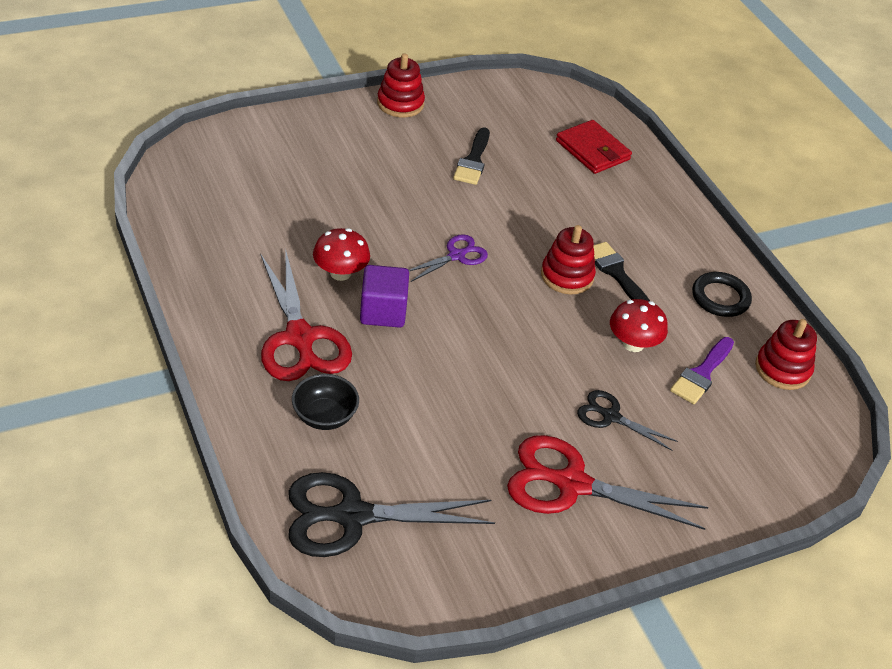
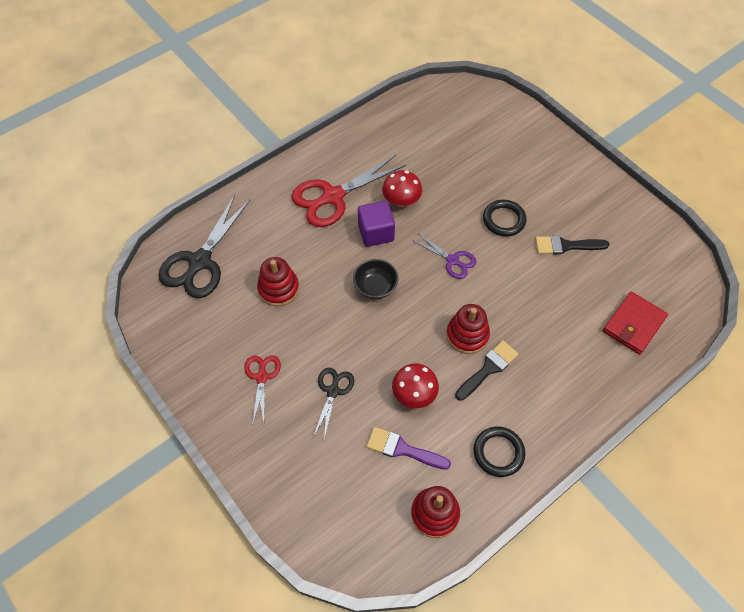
camera: 80 degrees right, 15 degrees up
black scissors [288,472,495,557] -> black scissors turned 135 degrees counterclockwise [158,195,250,298]
black bowl [292,374,359,430] -> black bowl moved to [353,259,398,299]
red stacking toy [377,53,425,118] -> red stacking toy moved to [257,257,299,306]
red scissors [507,435,708,530] -> red scissors [244,355,281,423], size x0.54
none -> black ring [483,200,527,236]

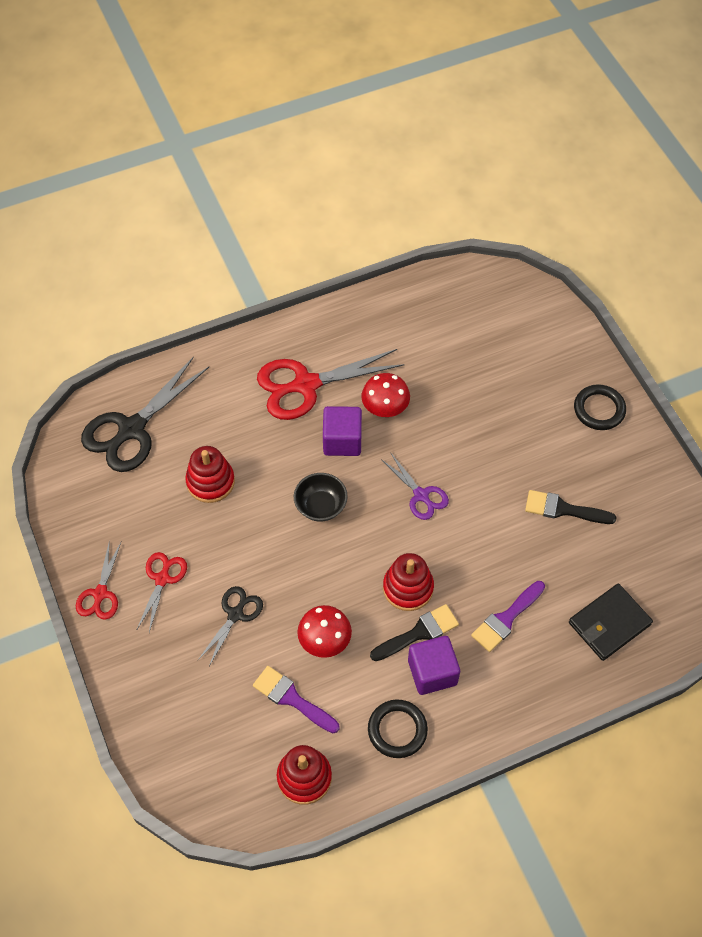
camera: 15 degrees right, 0 degrees up
black ring [483,200,527,236] -> black ring moved to [574,384,626,430]
red wallet [603,292,668,355] -> black wallet [569,584,653,661]
none -> red scissors [76,540,121,620]
none -> purple cube [408,636,460,695]
none -> purple brush [471,581,545,652]

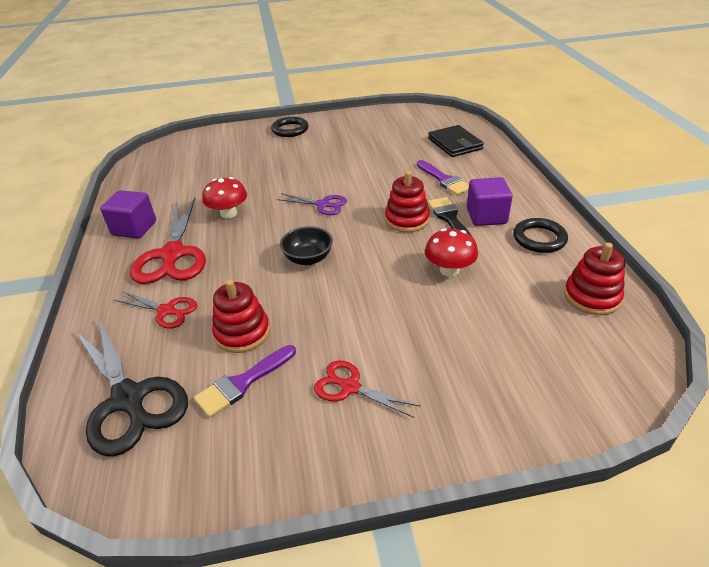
camera: 75 degrees left, 20 degrees down
red scissors [76,540,121,620] -> red scissors moved to [114,291,197,329]
black scissors [198,586,263,666] -> none
purple brush [253,666,340,733] -> purple brush moved to [194,345,296,418]
purple cube [323,406,362,456] -> purple cube moved to [100,190,156,239]
purple scissors [381,452,449,520] -> purple scissors turned 45 degrees clockwise [277,193,347,215]
black brush [525,490,617,524] -> none

